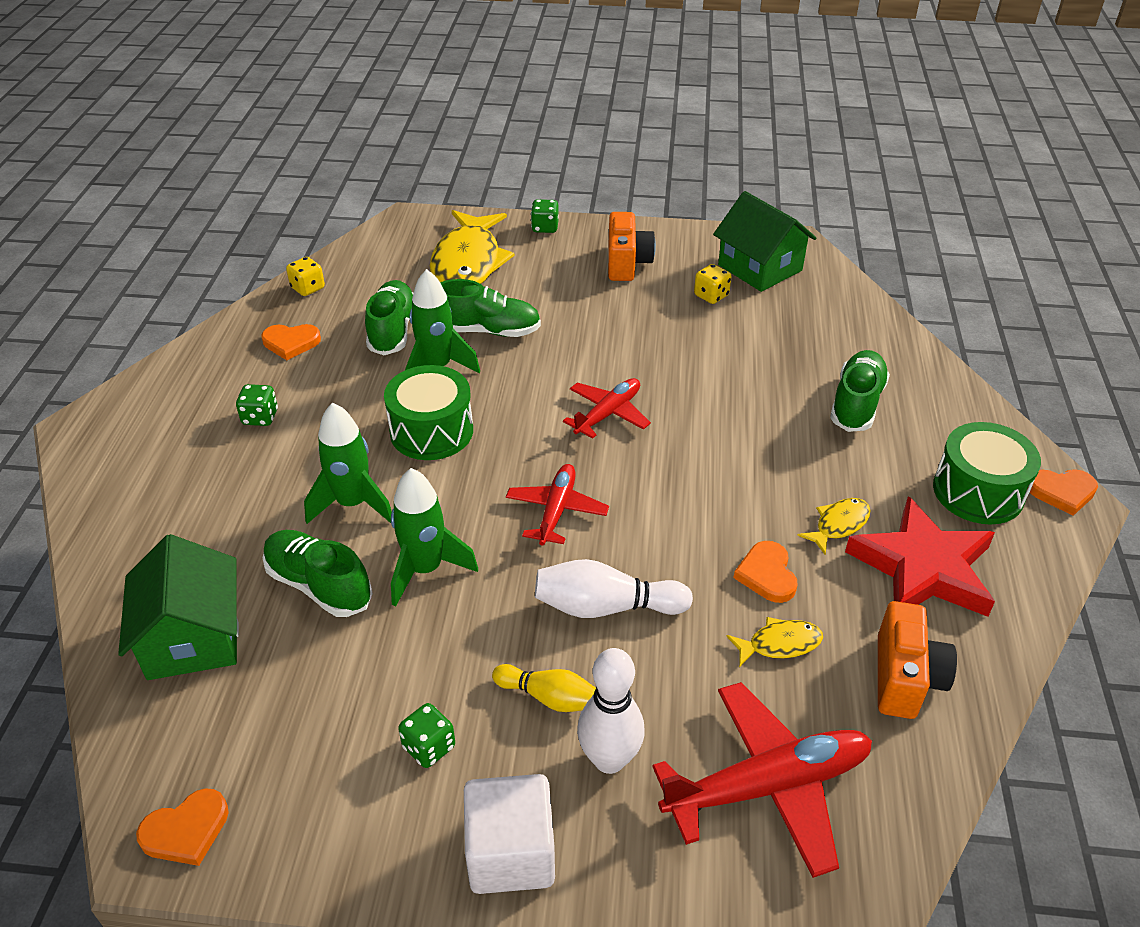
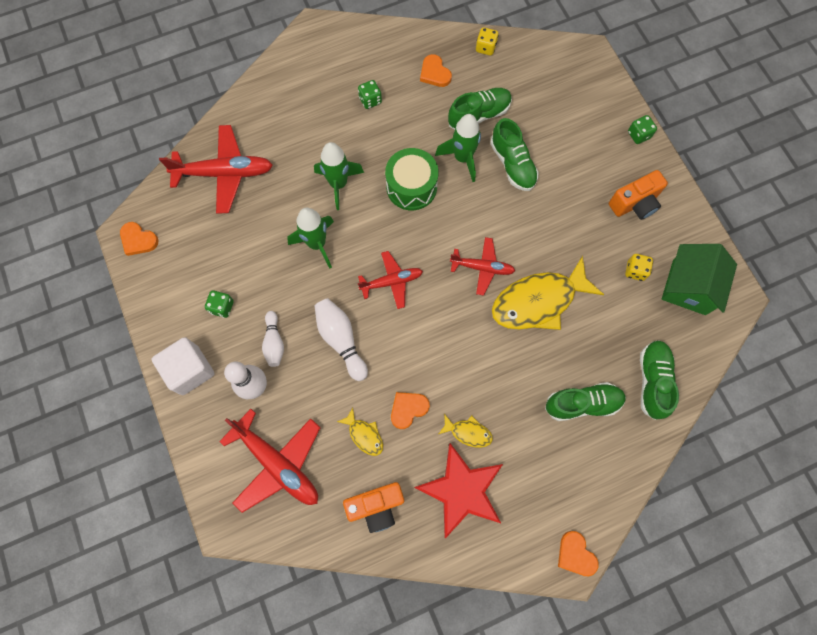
camera: 60 degrees right, 30 degrees up
green house [118,534,239,680] -> red plane [159,125,273,214]
green shoe [263,530,373,617] -> green shoe moved to [640,340,679,420]
yellow fish [430,210,514,284] -> yellow fish moved to [492,256,604,330]
yellow bowling pin [492,664,596,712] -> white bowling pin [262,311,284,367]
green drum [933,422,1041,525] -> none

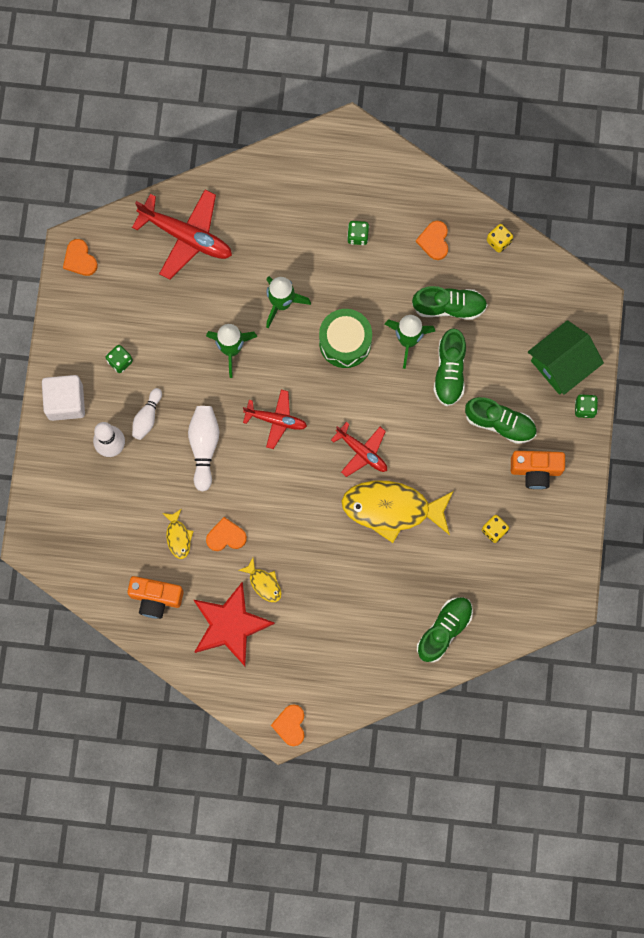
camera: 30 degrees right, 5 degrees up
red plane [219,409,321,513] -> none
green shoe [545,382,626,421] -> green shoe moved to [465,397,537,444]
green house [662,244,737,315] -> green house moved to [528,320,604,395]

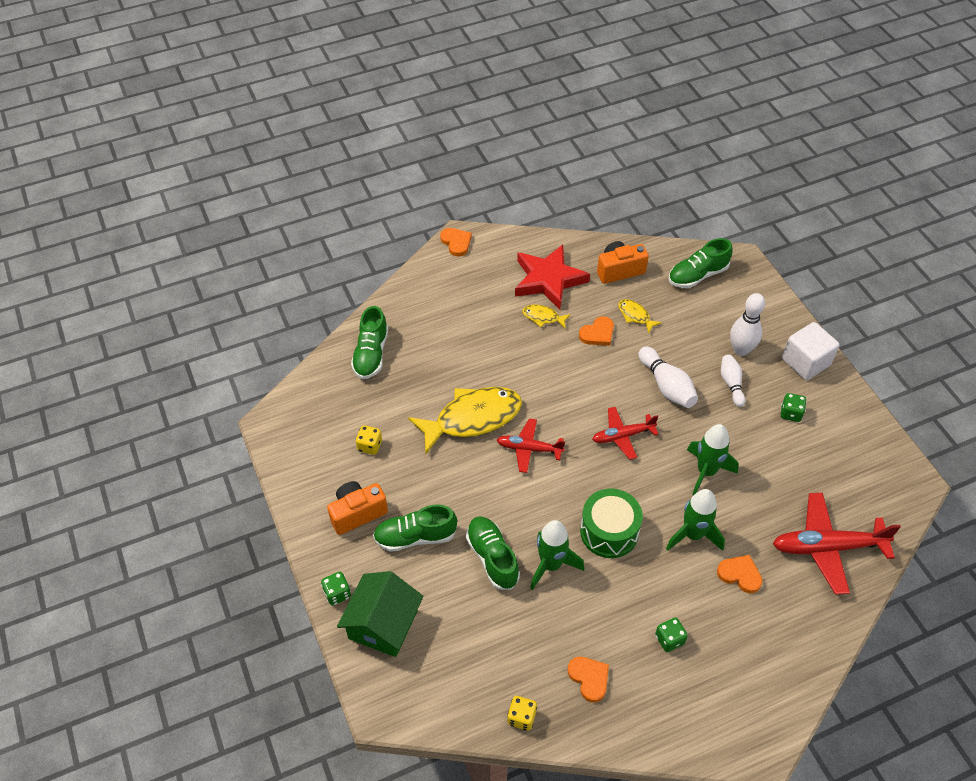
camera: 150 degrees right, 25 degrees down
orange heart [63,239,98,276] -> orange heart moved to [717,555,763,593]
green shoe [412,286,487,320] -> green shoe moved to [668,238,732,288]

